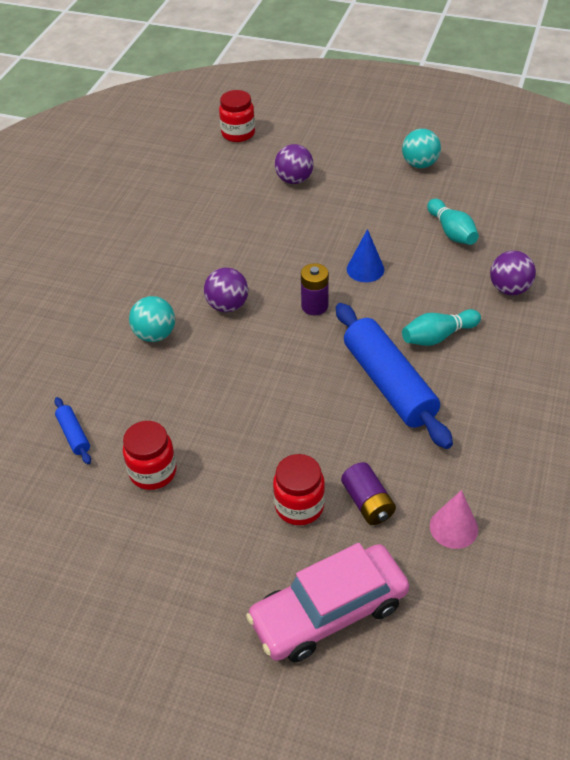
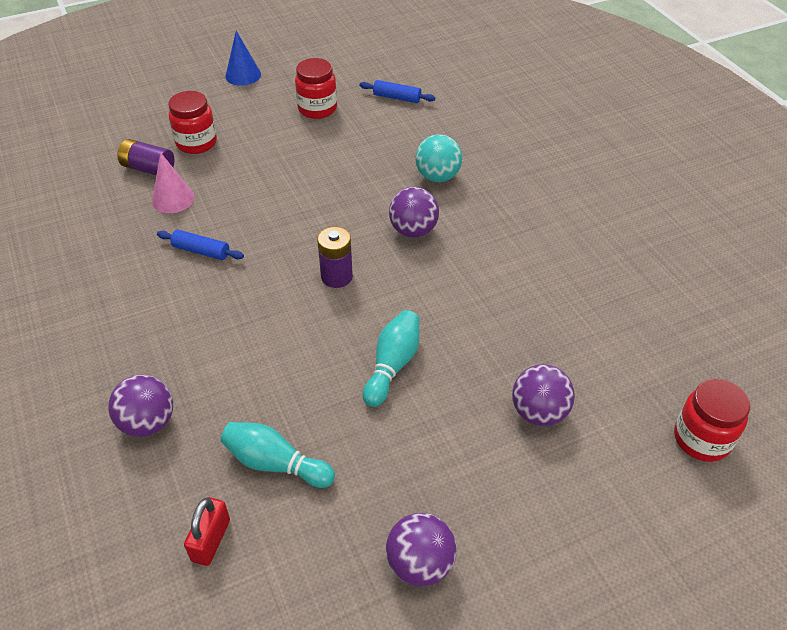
camera: 135 degrees right, 0 degrees up
pink car [246,543,409,663] -> none
blue rolling pin [336,303,453,449] -> blue rolling pin [157,230,244,260], size x0.43
blue cone [347,229,384,282] -> blue cone moved to [225,31,261,86]
turquoise ball [402,129,441,168] -> purple ball [386,513,456,587]
turquoise bowling pin [402,309,481,346] -> turquoise bowling pin moved to [363,310,419,407]
pink cone [430,490,478,549] -> pink cone moved to [152,153,194,213]
none -> red padlock [184,497,230,566]

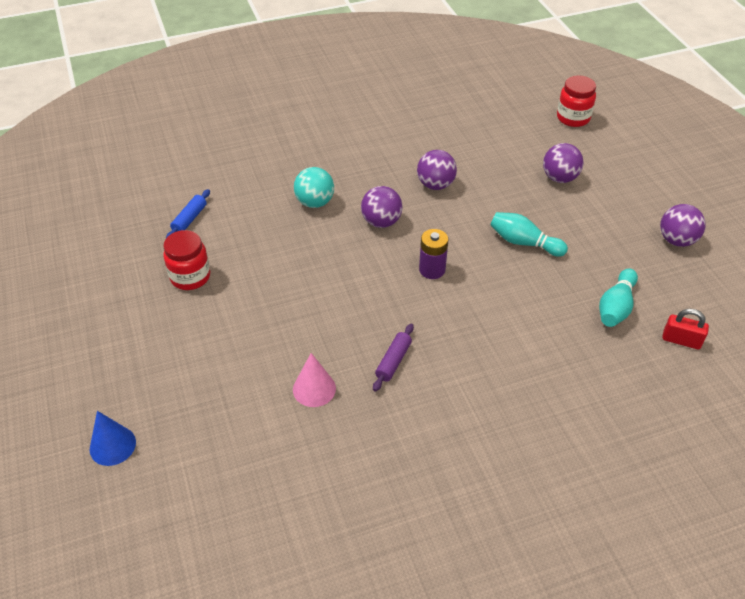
camera: 85 degrees left, 0 degrees up
purple ball [108,375,173,437] -> purple ball moved to [417,150,457,190]
purple battery [117,139,174,175] -> none
blue rolling pin [157,230,244,260] -> purple rolling pin [373,324,414,392]
red jar [168,91,217,154] -> none
blue cone [225,31,261,86] -> blue cone moved to [90,411,136,466]

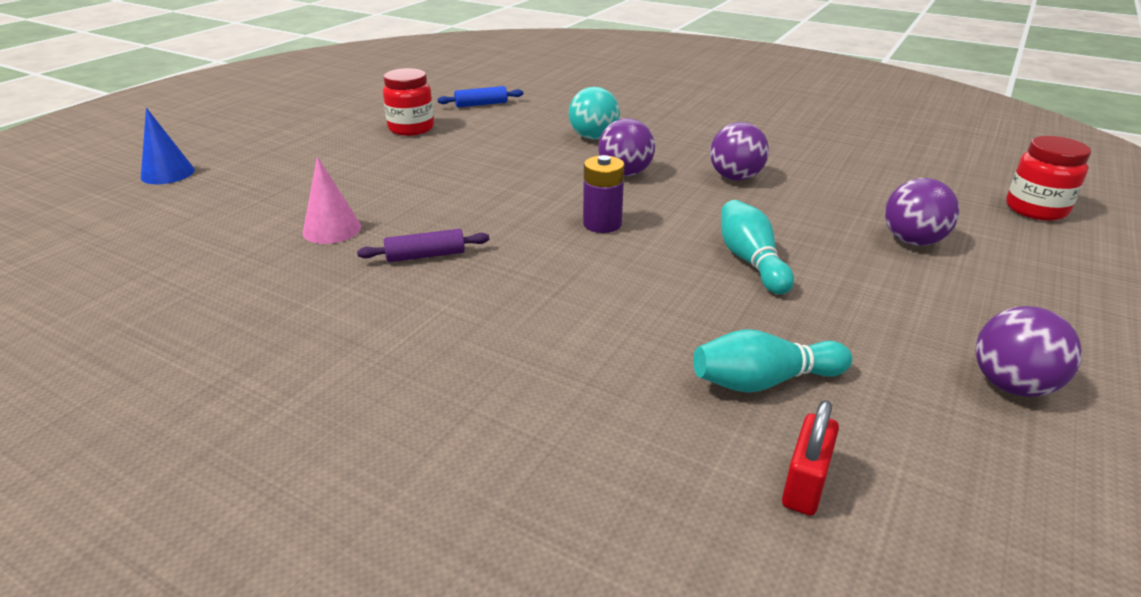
camera: 50 degrees right, 15 degrees down
red padlock [662,309,709,350] -> red padlock turned 45 degrees clockwise [782,400,839,516]

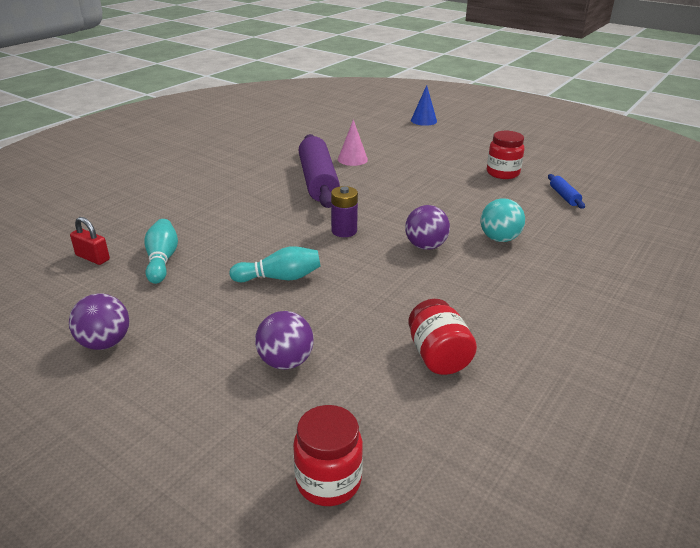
camera: 95 degrees right, 0 degrees up
purple rolling pin [357,229,489,262] -> purple rolling pin [299,134,340,208], size x2.30
purple ball [710,122,769,181] -> none
none -> red jar [408,299,477,375]

